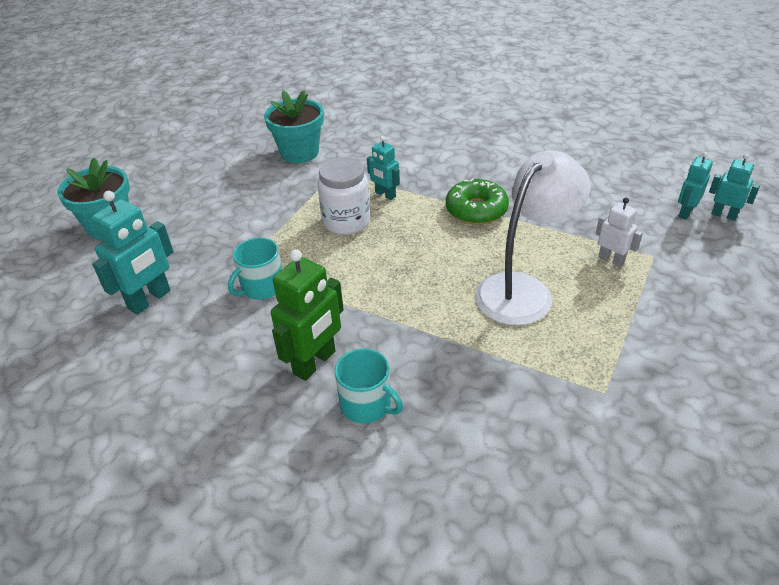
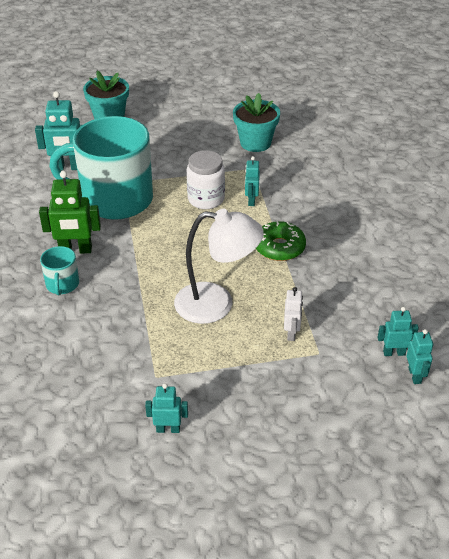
camera: 50 degrees right, 0 degrees up
turquoise mug [228,238,282,300] -> turquoise mug [49,116,153,220], size x2.36
none -> turquoise robot [145,383,188,433]

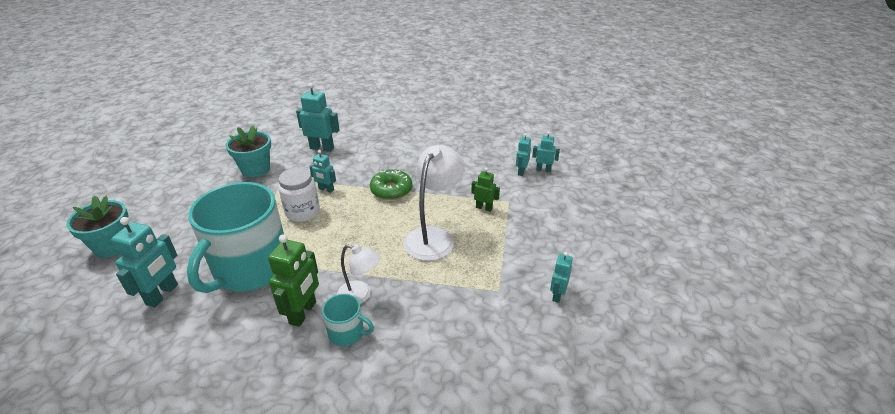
camera: 70 degrees left, 5 degrees down
white robot [284,287,303,341] -> green robot [471,168,500,212]
none -> turquoise robot [296,83,340,152]
none -> white lamp [337,245,380,304]

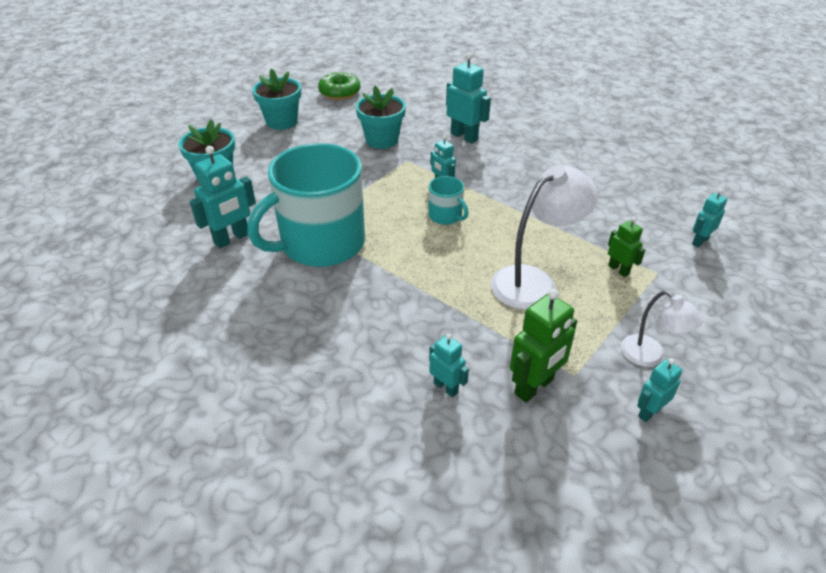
camera: 30 degrees right, 5 degrees up
green robot [268,234,319,327] -> green robot moved to [510,289,577,403]
white jar [278,168,320,222] -> none
turquoise mug [322,294,374,346] -> turquoise mug moved to [429,176,468,225]
white lamp [337,245,380,304] -> white lamp moved to [621,291,703,367]
green donut [370,169,412,200] -> green donut moved to [318,71,361,100]
turquoise robot [532,131,560,172] -> turquoise robot moved to [429,333,469,397]
none -> turquoise flower pot [252,69,301,130]

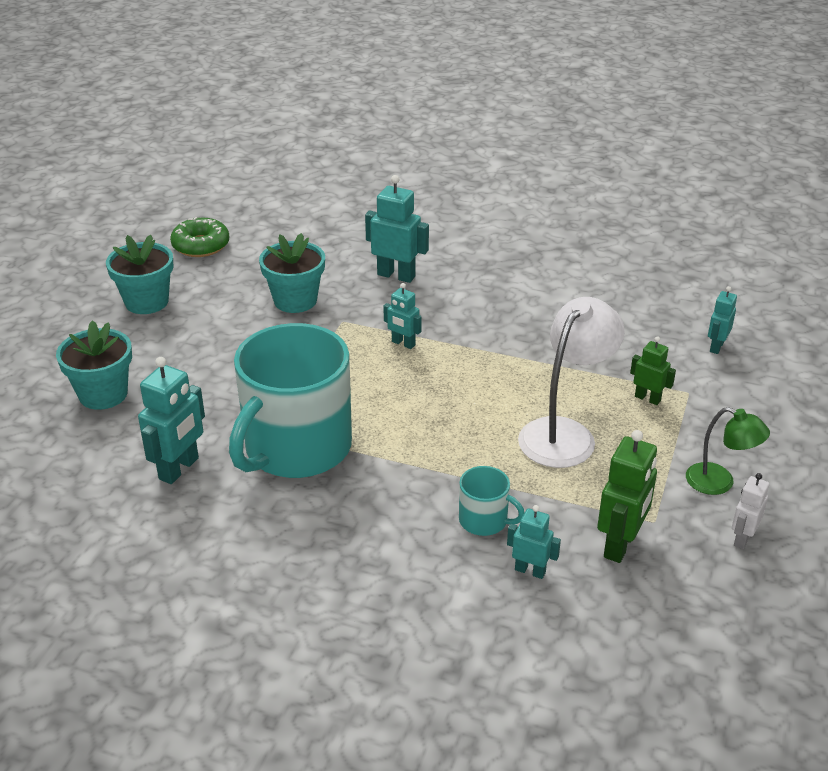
camera: 20 degrees left, 5 degrees down
turquoise mug [429,176,468,225] -> turquoise mug moved to [459,466,524,536]
white lamp [621,291,703,367] -> green lamp [686,407,770,495]
turquoise robot [637,358,682,422] -> white robot [732,473,769,549]

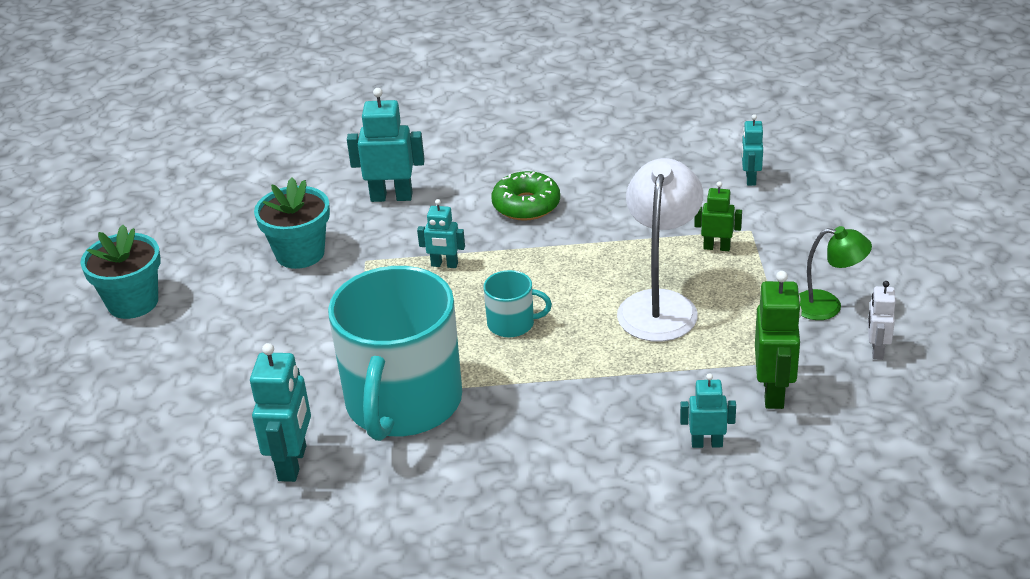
camera: 20 degrees left, 0 degrees up
turquoise flower pot [56,320,132,410] -> none
green donut [170,217,229,257] -> green donut moved to [492,171,560,221]
turquoise mug [459,466,524,536] -> turquoise mug moved to [484,270,552,337]

